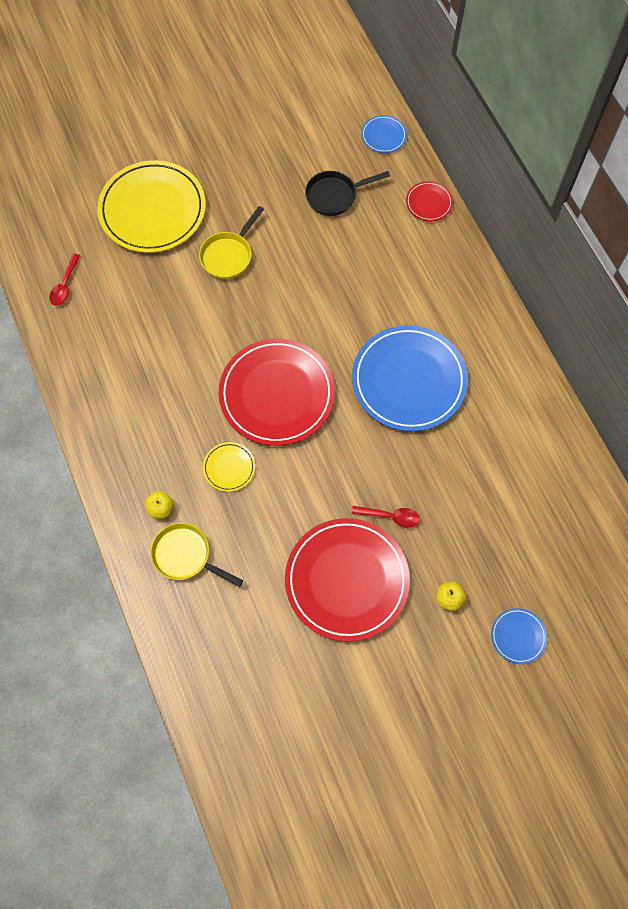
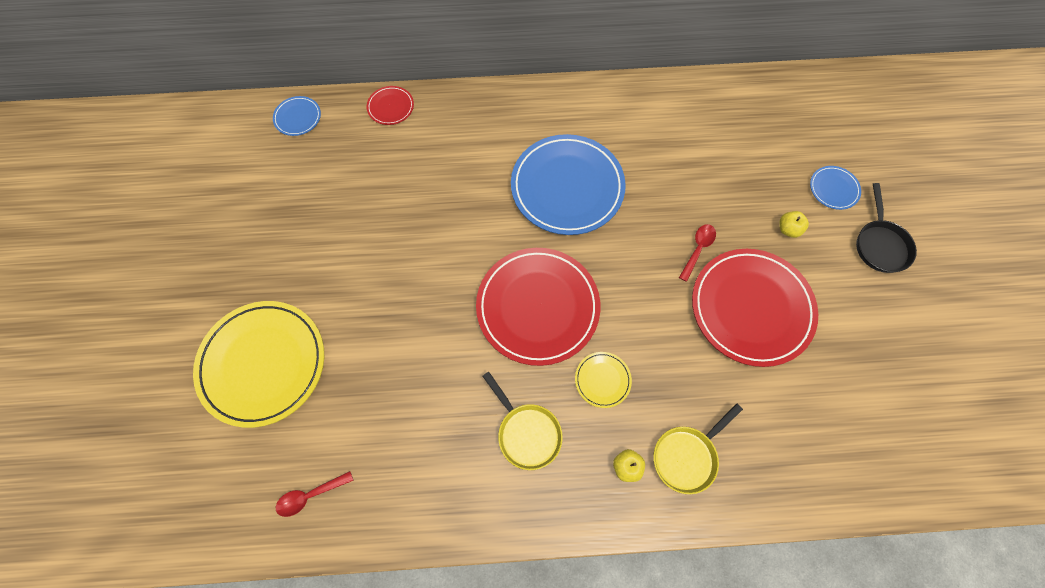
camera: 70 degrees left, 0 degrees up
red spoon [49,253,81,306] -> red spoon turned 120 degrees clockwise [276,471,353,517]
yellow pan [199,206,264,279] -> yellow pan moved to [483,372,563,470]
black pan [305,171,390,216] -> black pan moved to [856,183,917,273]

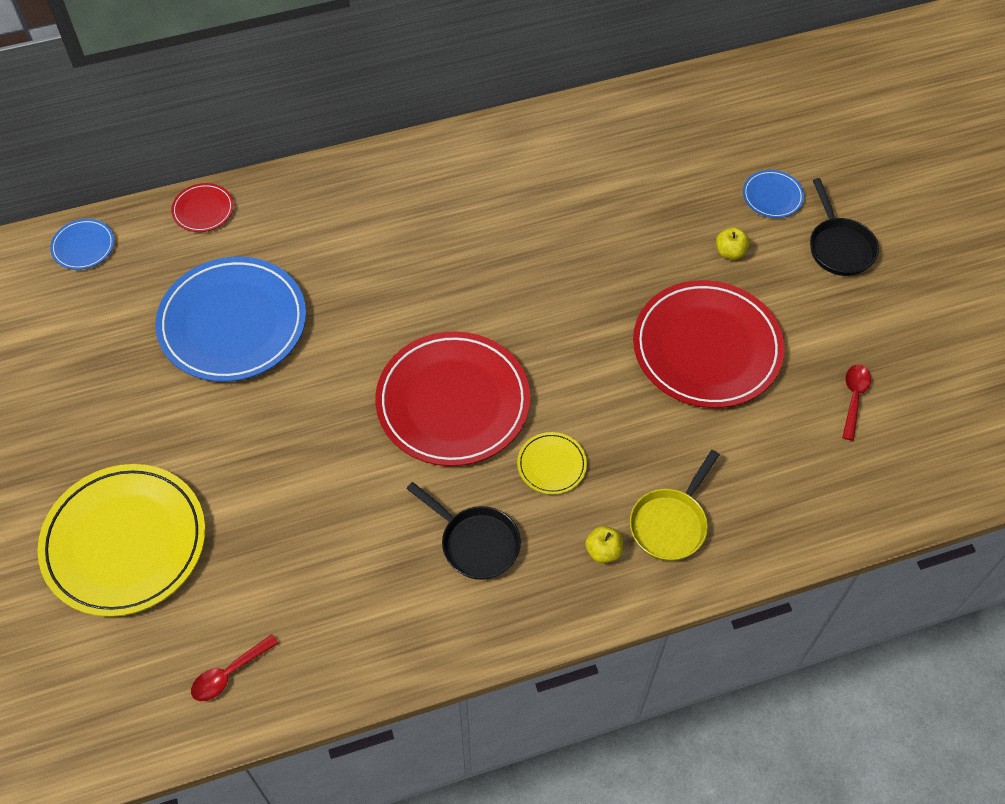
camera: 15 degrees left, 10 degrees down
yellow pan [483,372,563,470] -> black pan [406,482,521,580]
blue plate [511,134,626,235] -> blue plate moved to [155,257,306,382]
red spoon [679,224,716,282] -> red spoon moved to [842,365,871,441]

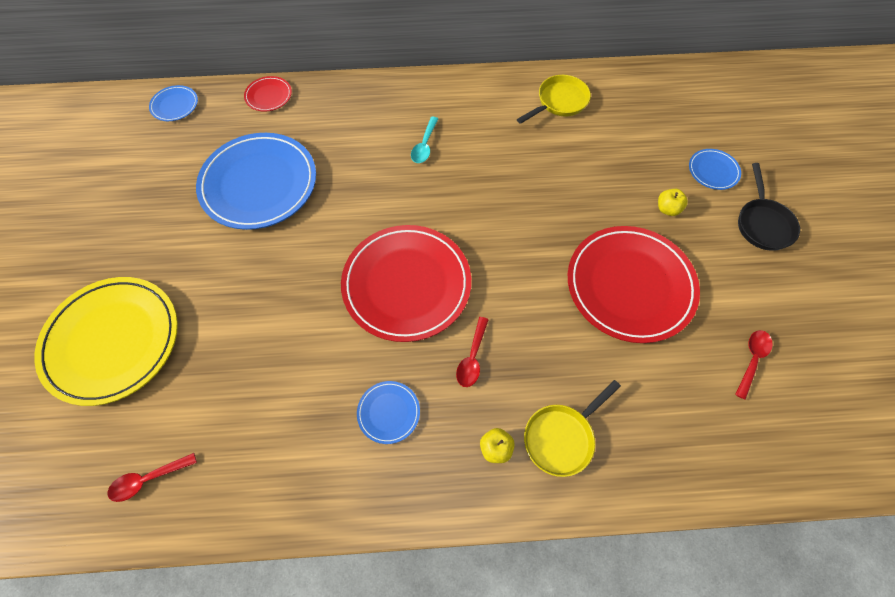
camera: 15 degrees right, 5 degrees up
black pan [406,482,521,580] -> blue plate [357,381,420,444]
yellow plate [517,432,587,494] -> red spoon [456,317,489,387]
none -> turquoise spoon [411,117,438,163]
none -> yellow pan [517,75,591,124]

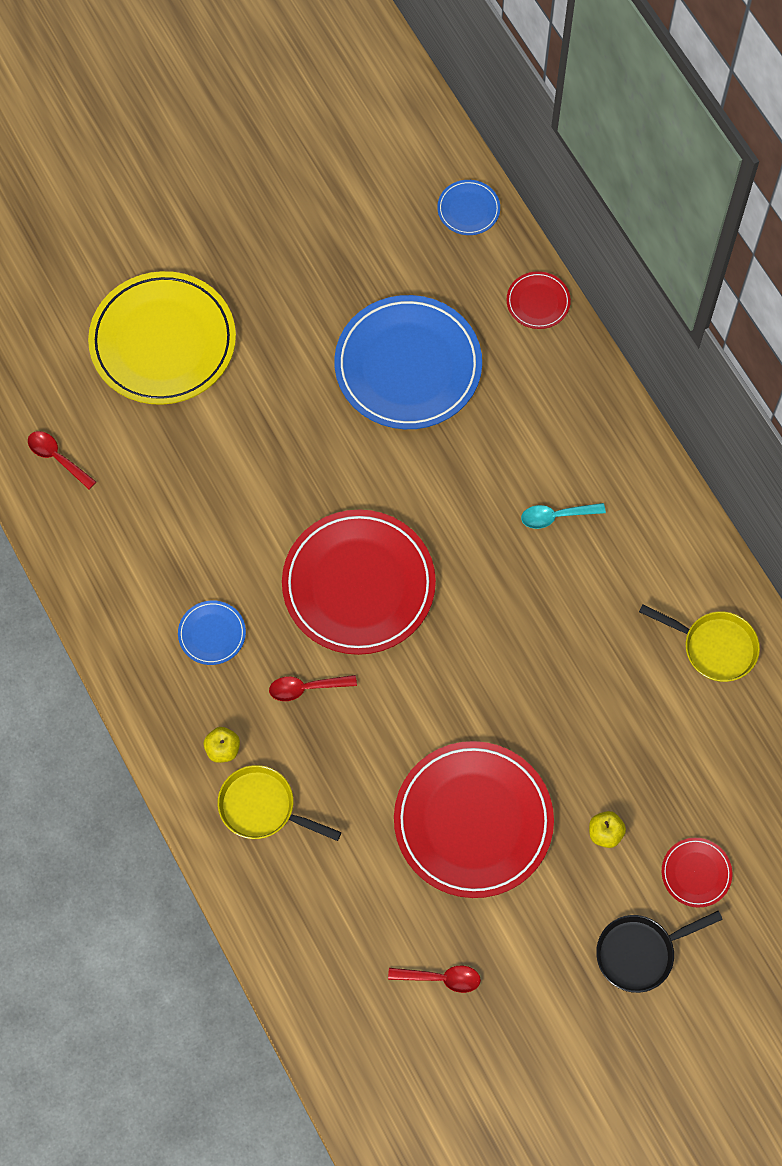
camera: 65 degrees right, 5 degrees up
blue plate [689,149,741,190] -> red plate [662,838,732,907]

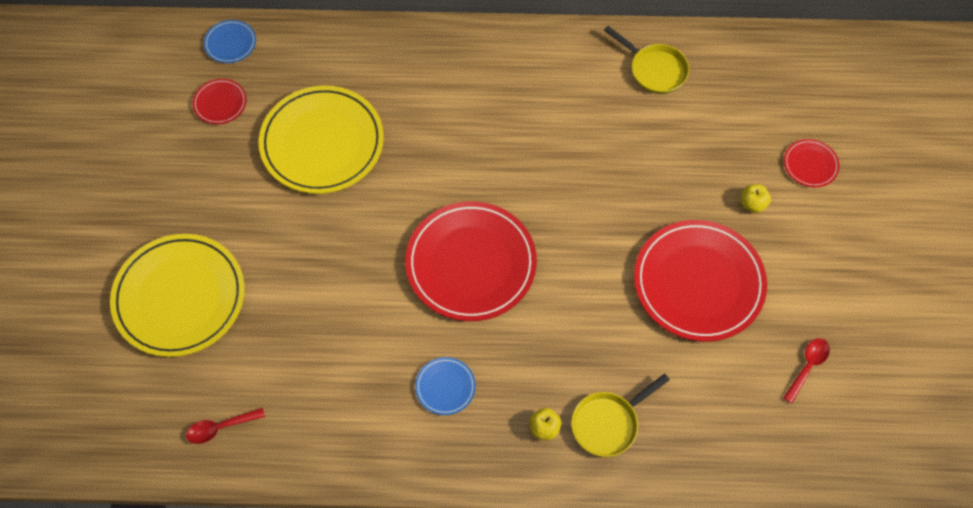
camera: 60 degrees left, 5 degrees down
red spoon [269,675,357,701] -> none
blue plate [334,295,482,429] -> yellow plate [259,86,384,194]
red plate [507,271,571,329] -> red plate moved to [193,79,247,124]
turquoise spoon [521,503,606,529] -> none
black pan [596,911,723,993] -> none
yellow pan [639,604,760,682] -> yellow pan turned 75 degrees clockwise [604,26,689,94]

